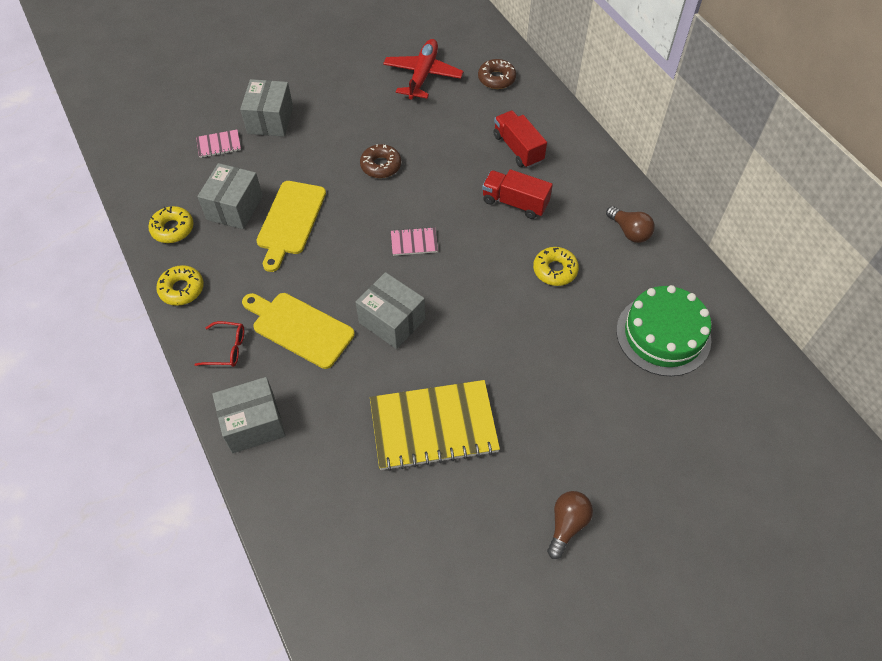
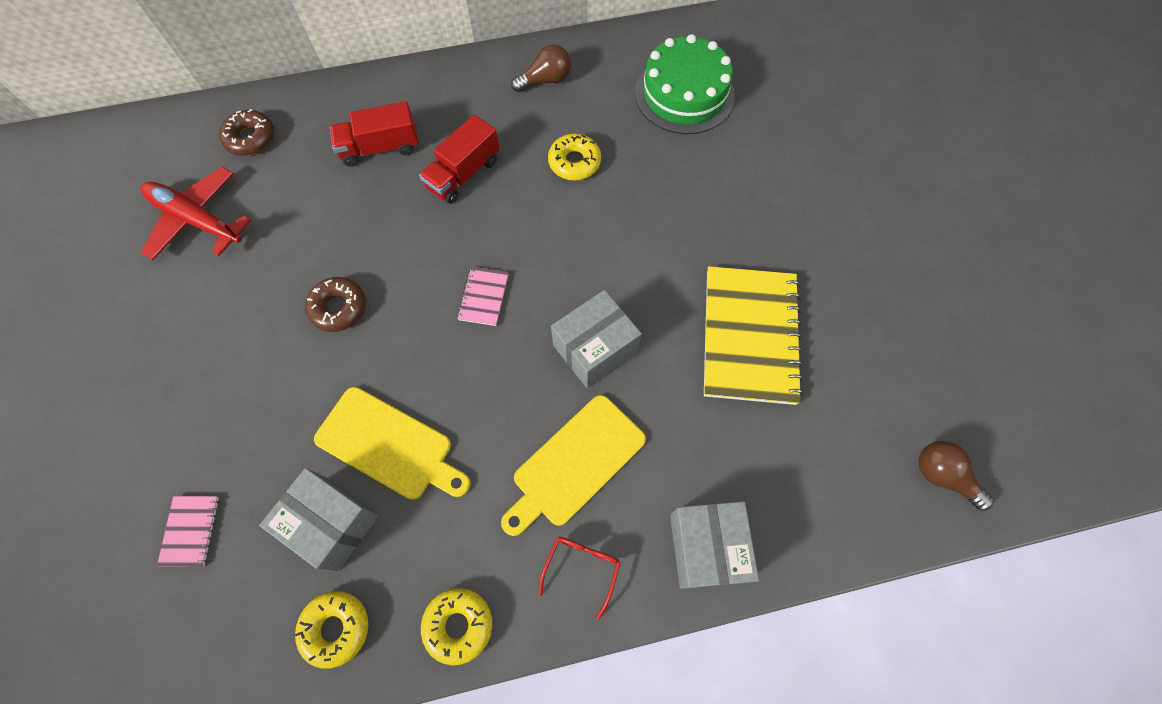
camera: 75 degrees left, 10 degrees up
grey box [240,79,293,137] -> none
brown light bulb [547,491,593,559] -> brown light bulb moved to [918,441,994,511]

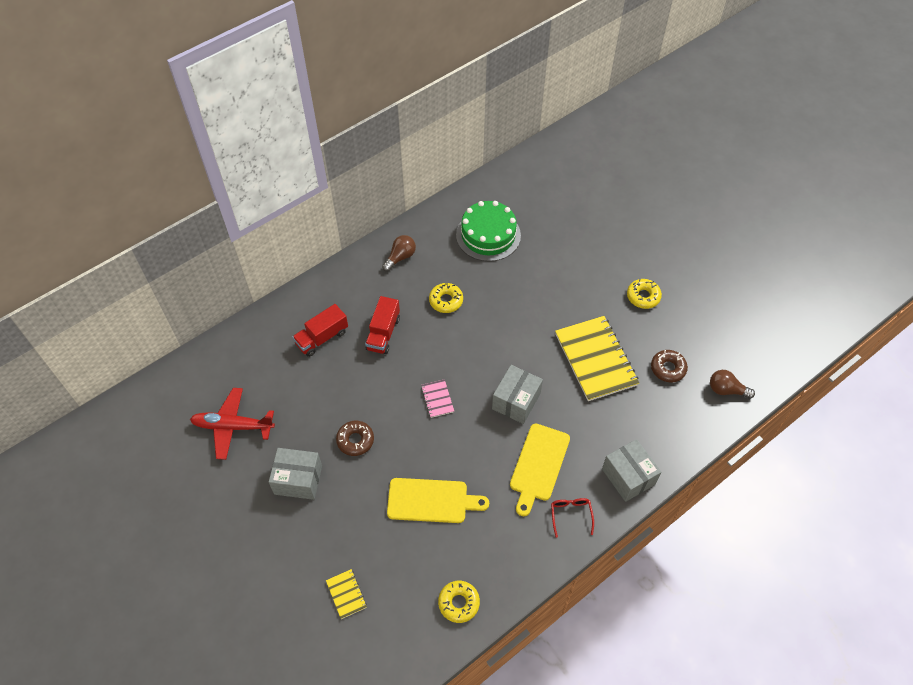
camera: 25 degrees left, 10 degrees down
pink notebook [157,496,219,567] -> yellow notebook [326,569,367,619]
brown donut [219,109,274,156] -> brown donut moved to [651,350,688,382]
grey box [259,468,379,571] -> grey box moved to [269,448,322,500]
yellow donut [421,588,492,665] -> yellow donut moved to [627,279,662,309]

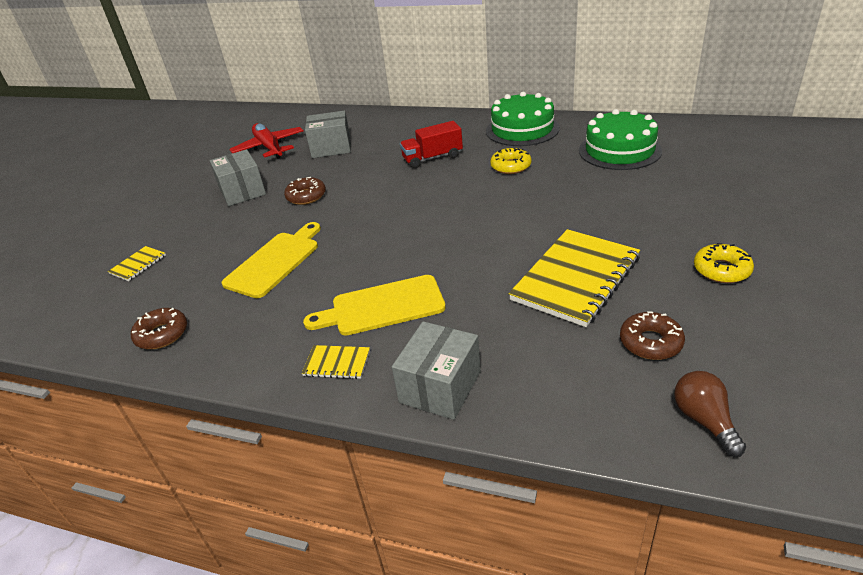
camera: 60 degrees right, 20 degrees down
red truck [292,304,348,357] -> none
brown light bulb [382,235,416,271] -> green cake [486,92,560,146]
yellow cutting board [387,478,489,523] -> yellow cutting board turned 120 degrees counterclockwise [221,222,321,298]
pink notebook [421,379,454,418] -> none
yellow donut [438,581,480,623] -> brown donut [131,308,187,349]
grey box [492,365,543,424] -> grey box moved to [305,111,351,158]
red glasses [551,498,594,538] -> yellow notebook [302,345,370,379]

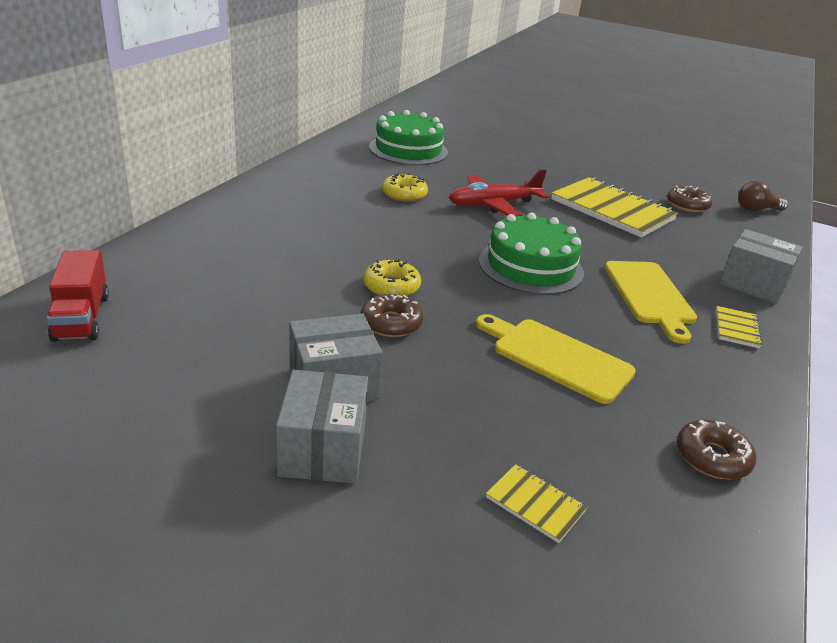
camera: 90 degrees left, 5 degrees down
red plane [229,123,303,159] -> red plane moved to [449,169,549,216]
grey box [305,111,351,158] -> grey box moved to [276,370,368,484]
red truck [400,121,463,168] -> red truck moved to [46,250,109,342]
green cake [486,92,560,146] -> green cake moved to [479,213,584,295]
yellow donut [694,243,754,283] -> yellow donut moved to [363,259,421,296]

